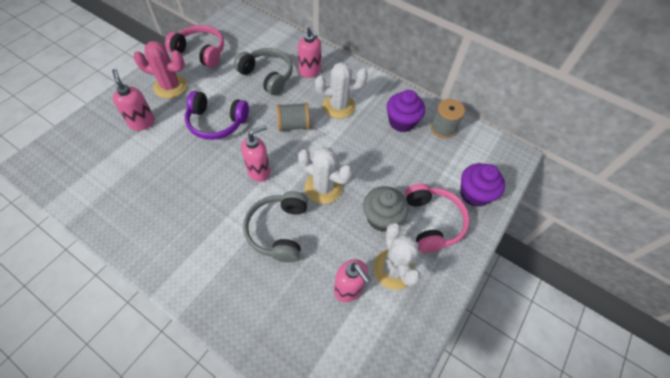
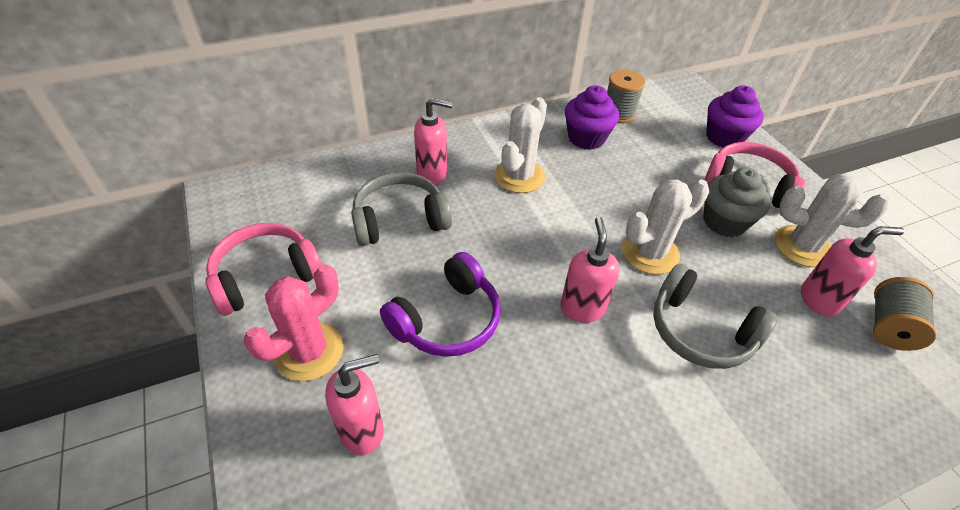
camera: 55 degrees left, 10 degrees down
pink soap dispenser [112,69,155,131] -> pink soap dispenser turned 150 degrees clockwise [325,354,384,455]
grey spool [277,103,310,131] -> grey spool moved to [873,277,936,351]

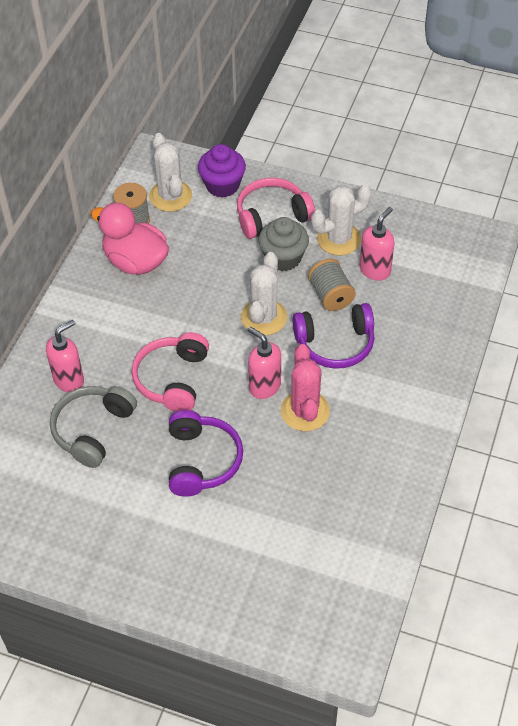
camera: 45 degrees left, 5 degrees up
pink headphones [205,223,322,316] -> pink headphones moved to [132,332,209,412]
pink cactus [244,264,343,381] -> pink cactus moved to [281,344,330,431]
pink soap dispenser [325,354,384,455] -> none
white cactus [494,97,547,193] -> white cactus moved to [149,133,192,212]
purple cupcake [565,85,619,150] -> pink duck [91,203,169,275]
grey headphones [653,264,778,369] -> purple headphones [293,303,375,369]
grey spool [873,277,936,351] -> grey spool moved to [308,259,356,311]

